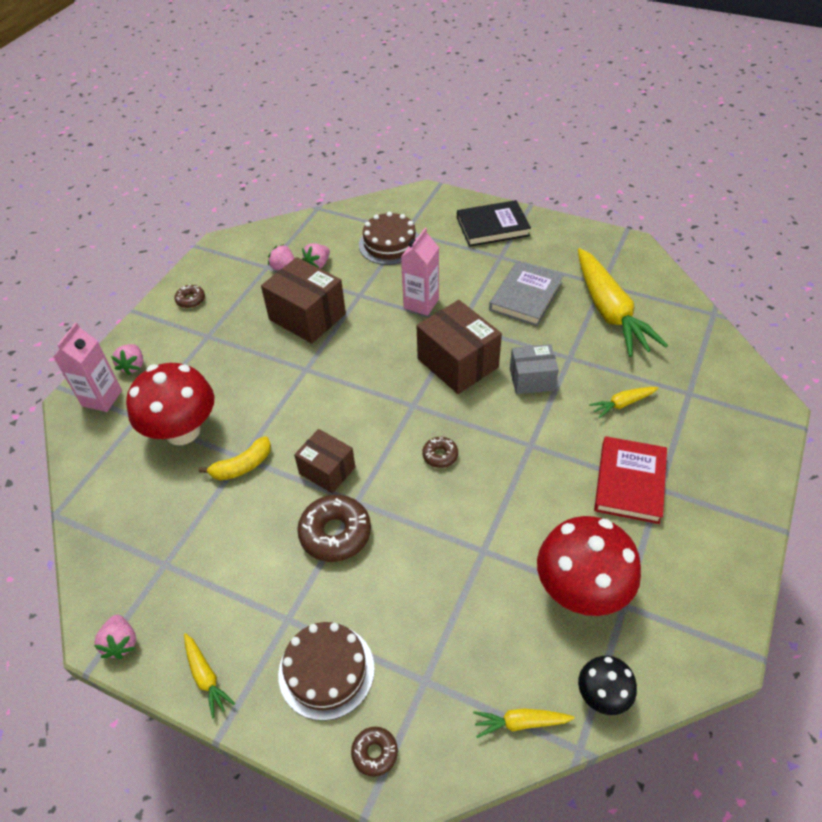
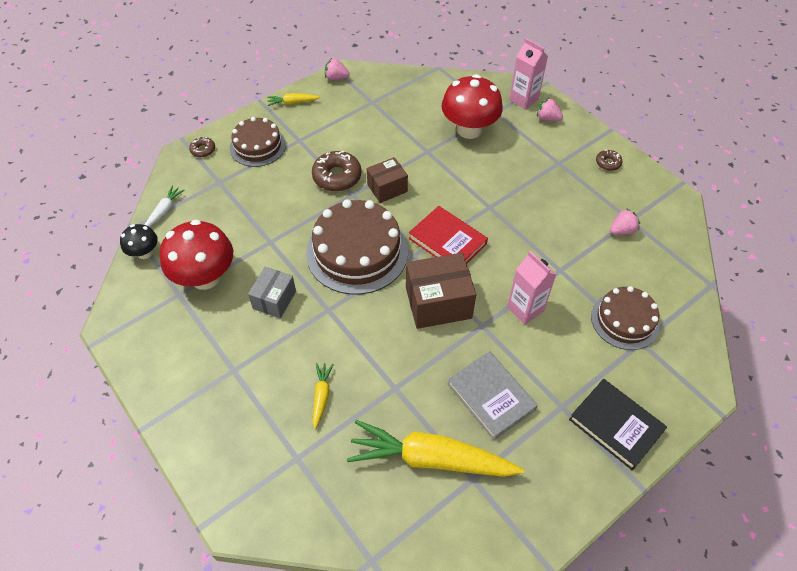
camera: 115 degrees right, 5 degrees up
yellow banana [199,436,271,481] -> none
brown box [261,257,346,343] -> none
pink strawberry [302,243,330,269] -> none
brown donut [422,437,458,468] -> brown cake [306,200,408,295]
black book [457,200,531,247] -> black book turned 60 degrees counterclockwise [569,379,667,471]
yellow carrot [473,709,575,738] -> white carrot [145,185,185,227]
grey box [510,344,559,394] -> grey box moved to [248,267,296,319]
red book [594,436,667,524] -> red book moved to [409,206,488,264]

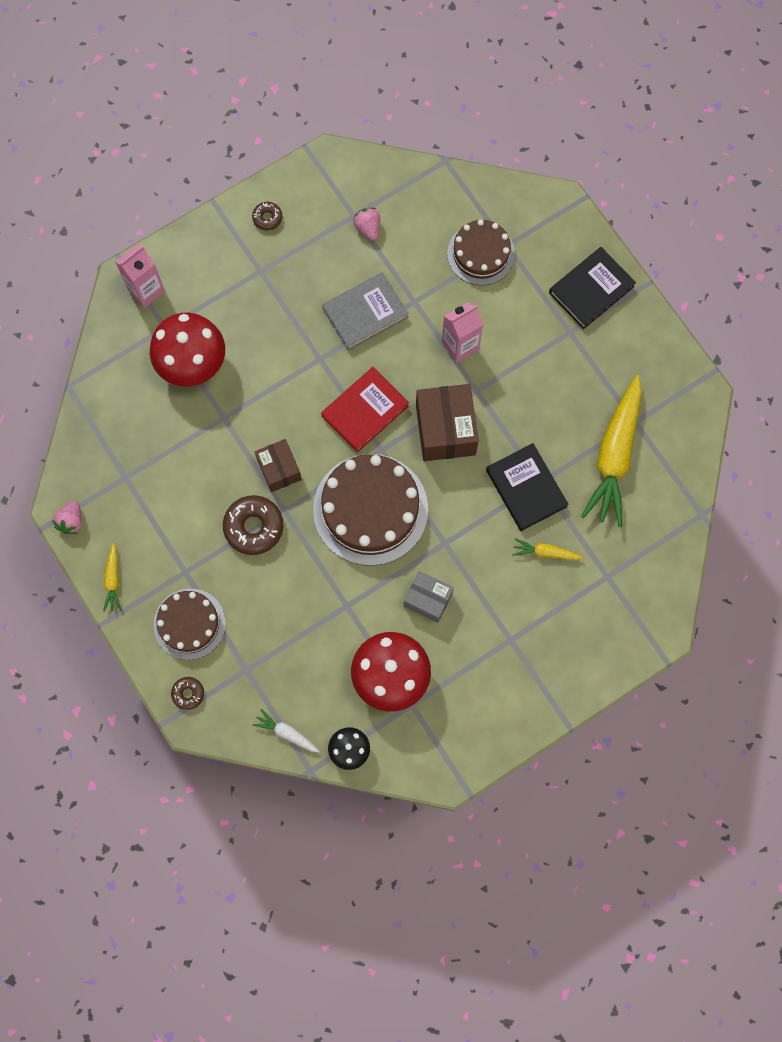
camera: 85 degrees left, 20 degrees up
grey book [447,351,538,440] -> grey book moved to [322,272,409,351]
pink strawberry [537,98,563,121] -> none
none -> black book [486,443,568,531]

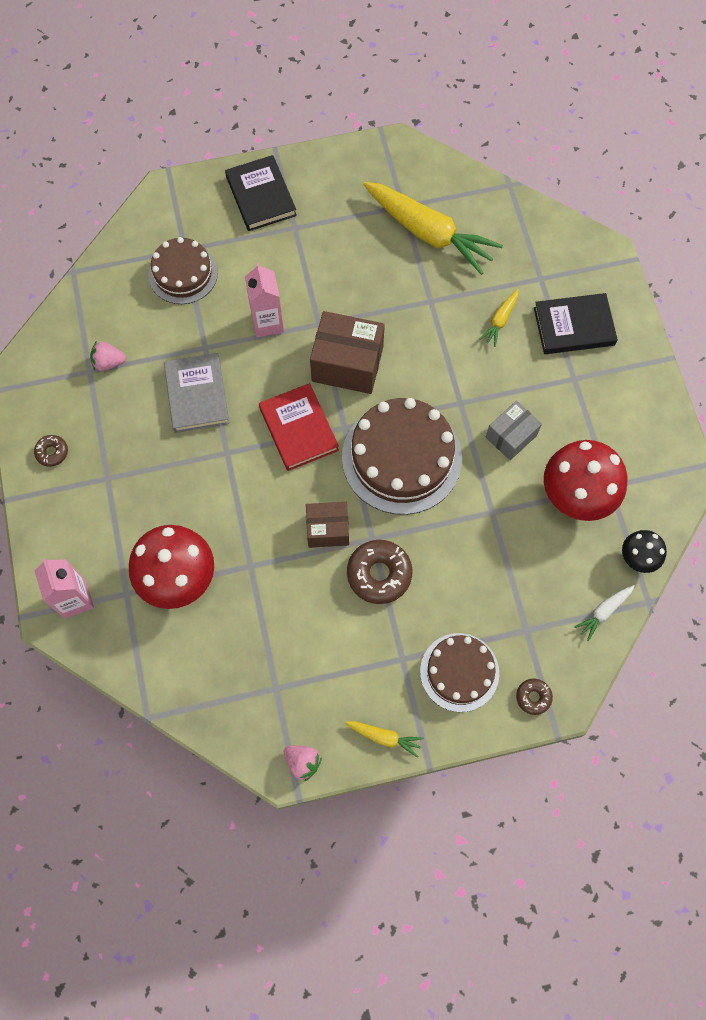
camera: 70 degrees left, 5 degrees down
black book [486,443,568,531] -> black book moved to [534,293,618,354]

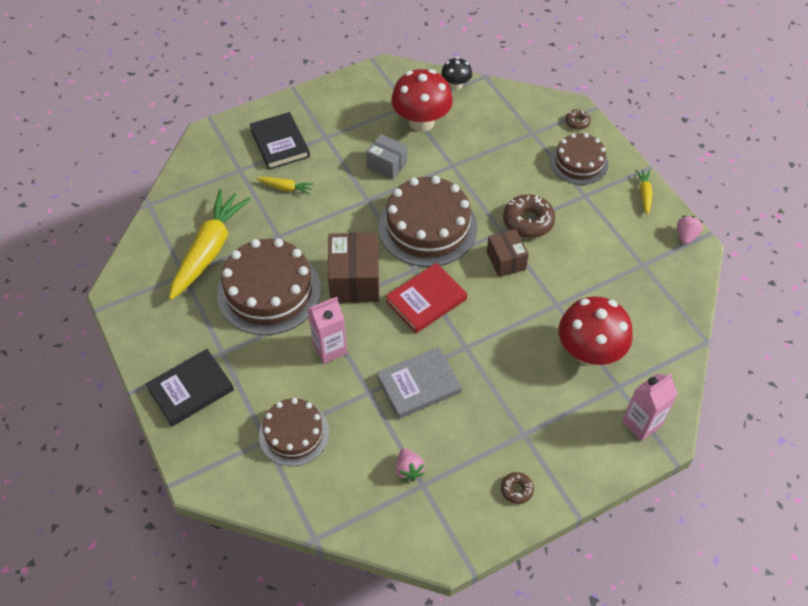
camera: 105 degrees left, 15 degrees down
white carrot [574,585,635,641] -> none
none -> brown cake [217,238,321,335]

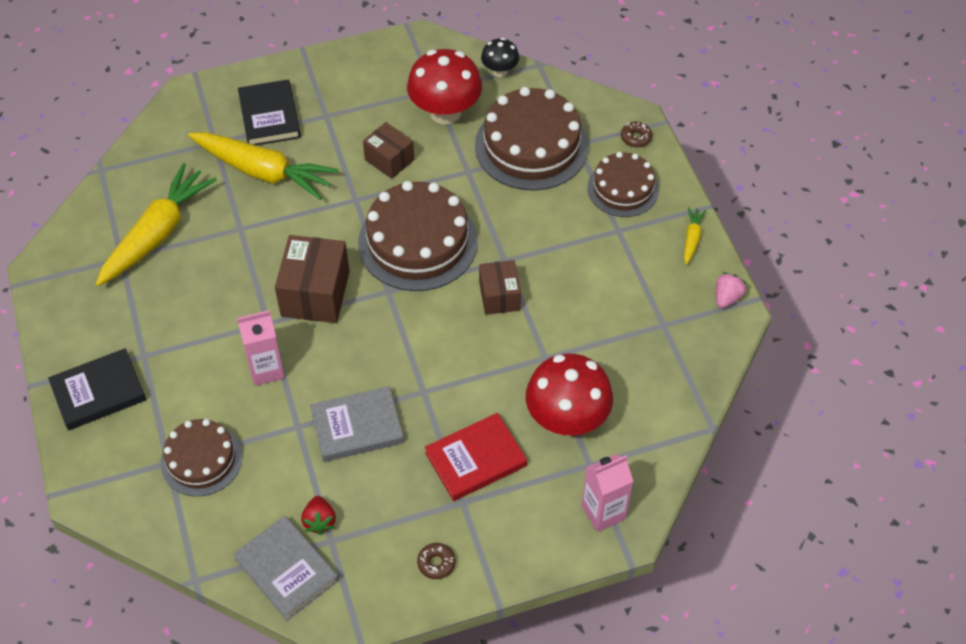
camera: 10 degrees right, 0 degrees up
brown cake [217,238,321,335] -> brown cake moved to [475,87,589,191]
yellow carrot [257,177,314,195] -> yellow carrot [188,132,339,200], size x2.30
grey box [366,134,407,180] -> brown box [363,122,414,179]
red book [386,263,467,333] -> red book moved to [425,413,527,501]
pink strawberry [396,449,425,482] -> red strawberry [301,496,336,535]
brown donut [503,194,555,238] -> none
none -> grey book [233,516,339,621]

